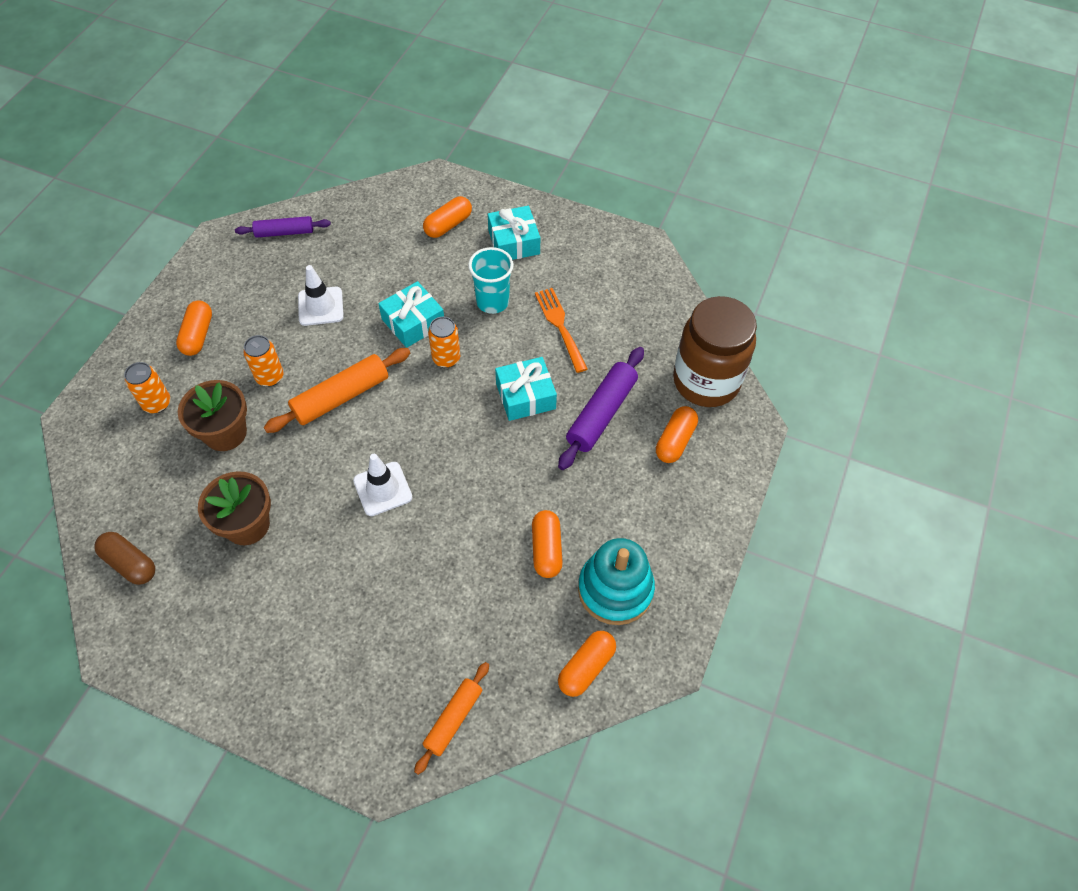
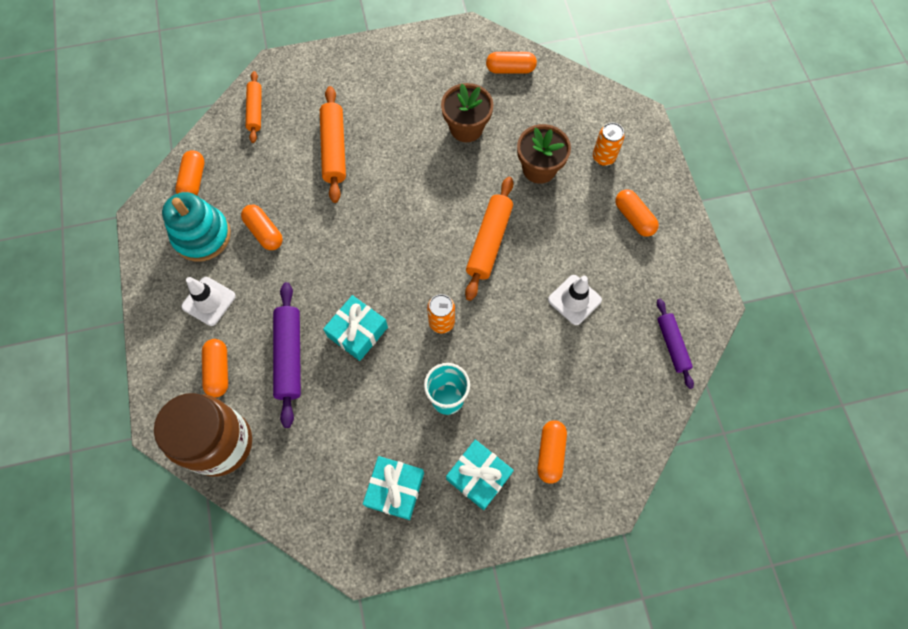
camera: 145 degrees right, 10 degrees up
brown capsule [94,532,155,585] -> orange capsule [486,52,537,73]
purple rolling pin [235,216,331,238] -> purple rolling pin turned 60 degrees counterclockwise [657,299,694,389]
orange can [243,335,283,387] -> none
white traffic cone [353,454,412,516] -> white traffic cone moved to [181,277,236,326]
turquoise gift [378,281,444,348] -> turquoise gift moved to [363,456,424,520]
orange fork [535,288,588,373] -> none
none -> orange rolling pin [320,86,346,203]

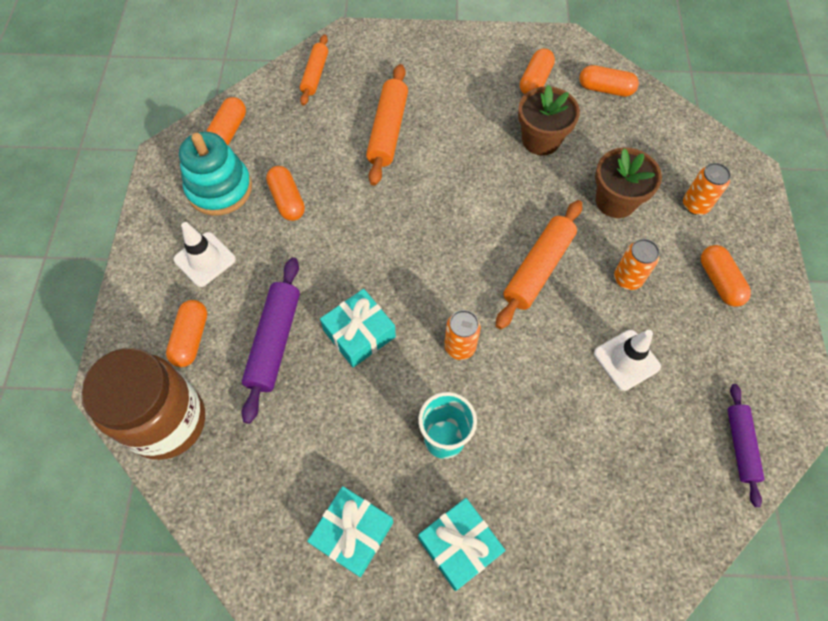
camera: 15 degrees right, 5 degrees down
orange capsule [538,420,567,484] -> orange capsule moved to [520,48,555,94]
none -> orange can [614,239,660,290]

